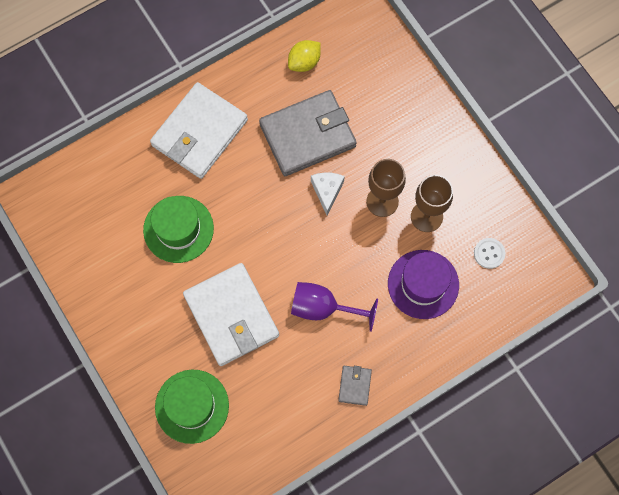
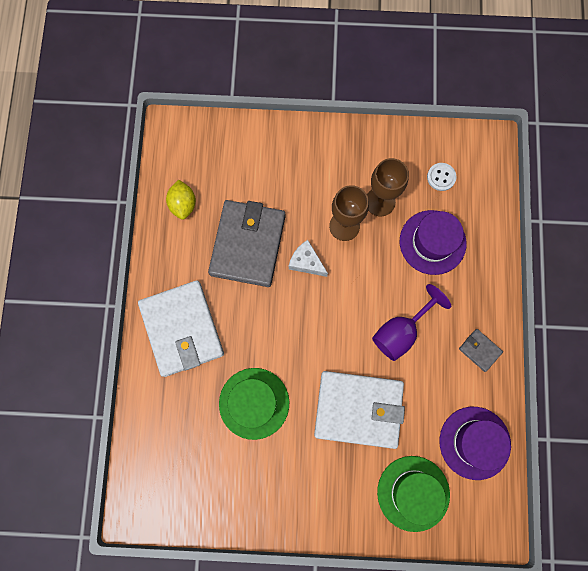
camera: 55 degrees left, 5 degrees up
none -> purple hat [439,407,511,480]

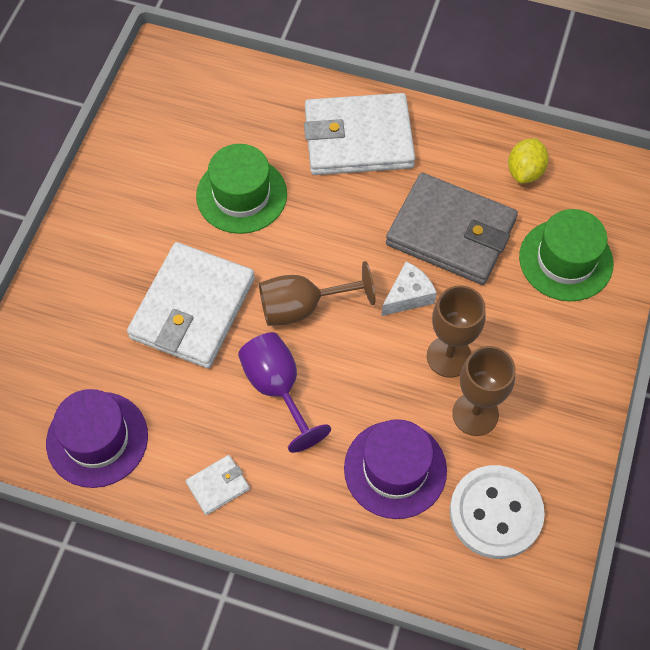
camera: 105 degrees right, 15 degrees down
yellow lemon [166,180,196,220] -> yellow lemon turned 75 degrees counterclockwise [508,138,549,184]
green hat [377,456,450,532] -> green hat moved to [519,209,614,301]
white button [427,163,457,191] -> white button [450,465,545,559], size x2.03
grey wallet [459,329,503,372] -> white wallet [186,455,250,515]
none -> brown goblet [259,261,375,326]

